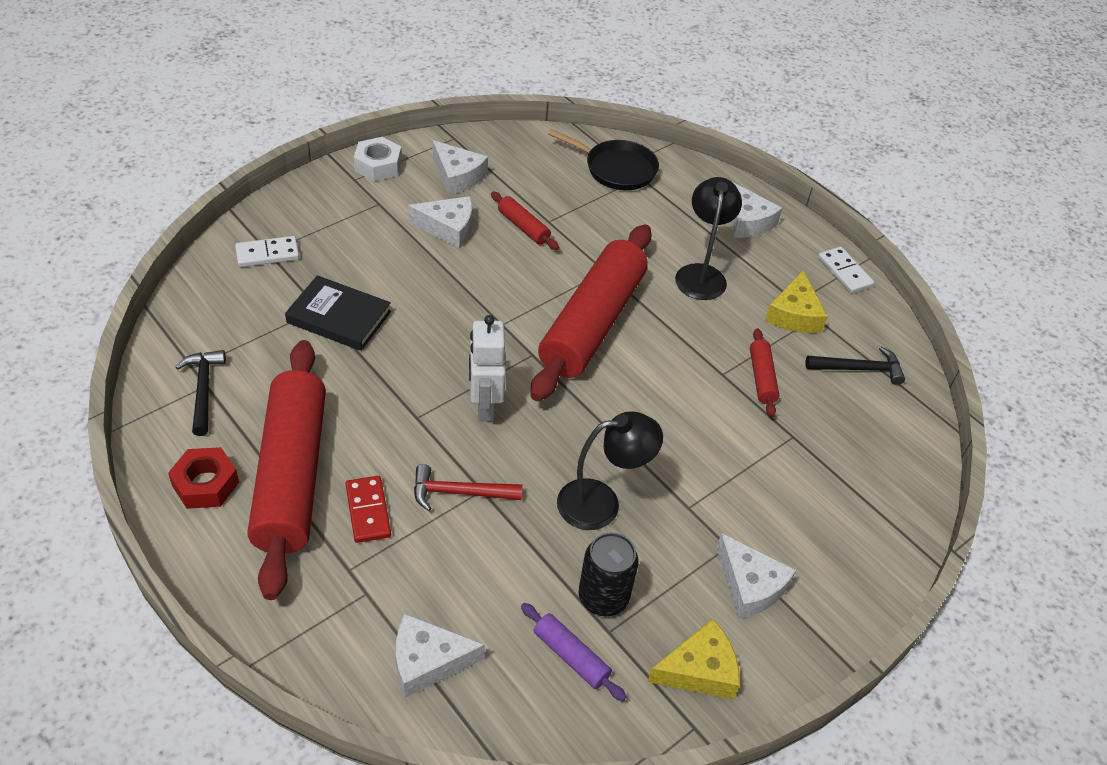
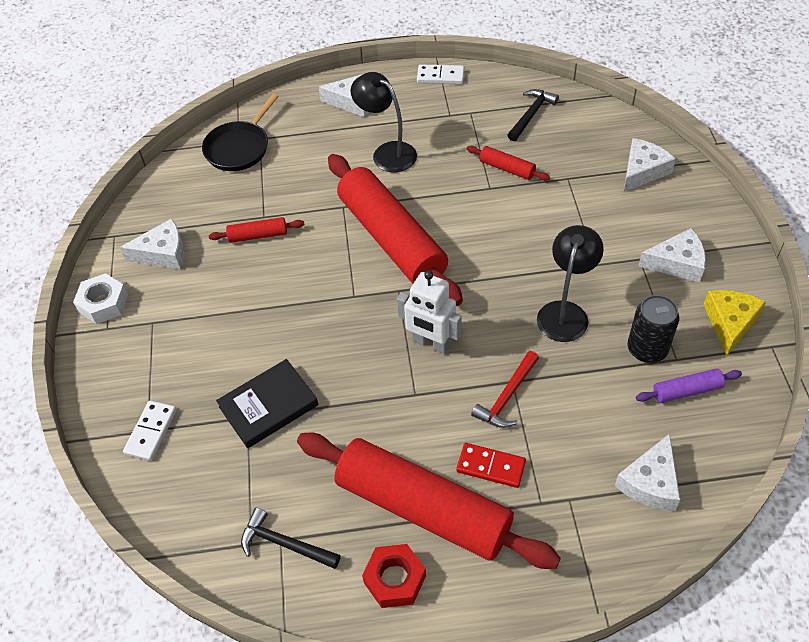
camera: 50 degrees left, 5 degrees up
white cheese [408,196,472,249] -> white cheese moved to [624,138,676,192]
black pan [548,129,659,190] -> black pan turned 150 degrees clockwise [202,94,279,171]
yellow cheese [765,271,828,333] -> none

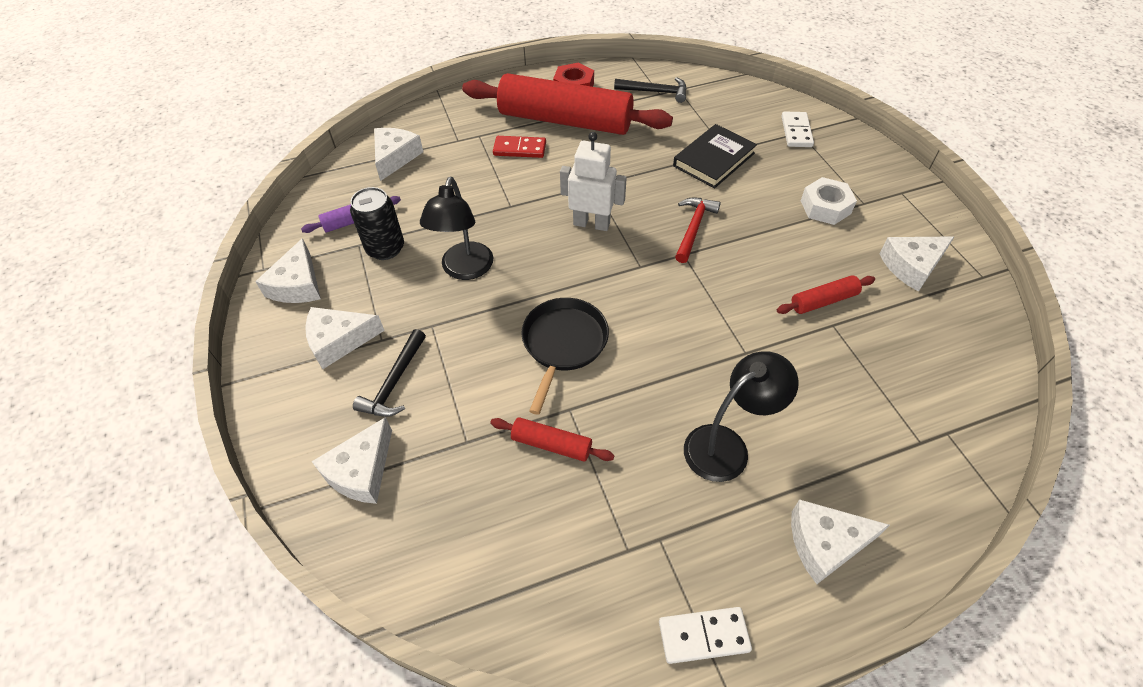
camera: 165 degrees right, 0 degrees up
white nut [73,273,128,324] -> white nut moved to [801,177,857,225]
black pan [202,94,279,171] -> black pan moved to [521,298,609,415]
red rolling pin [328,154,463,306] -> none
black lamp [351,72,417,172] -> black lamp turned 60 degrees counterclockwise [684,351,799,482]
red hammer [471,351,539,428] -> red hammer moved to [675,197,721,263]
black hammer [507,89,559,141] -> black hammer moved to [353,329,426,417]
yellow cheese [703,290,766,356] -> white cheese [255,238,321,303]

